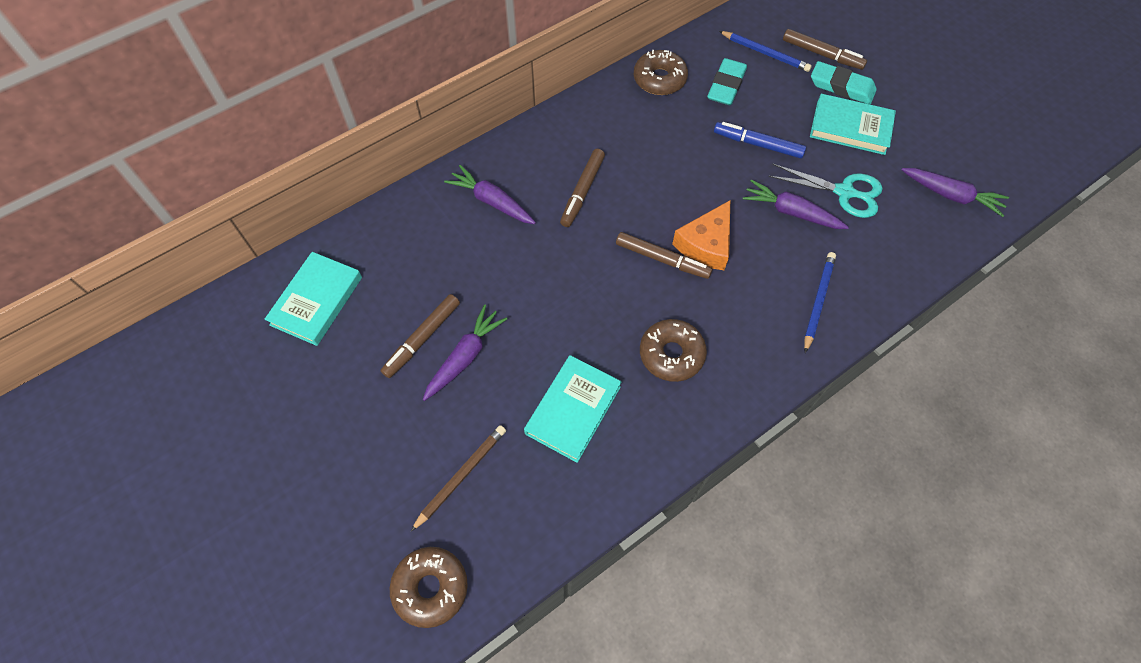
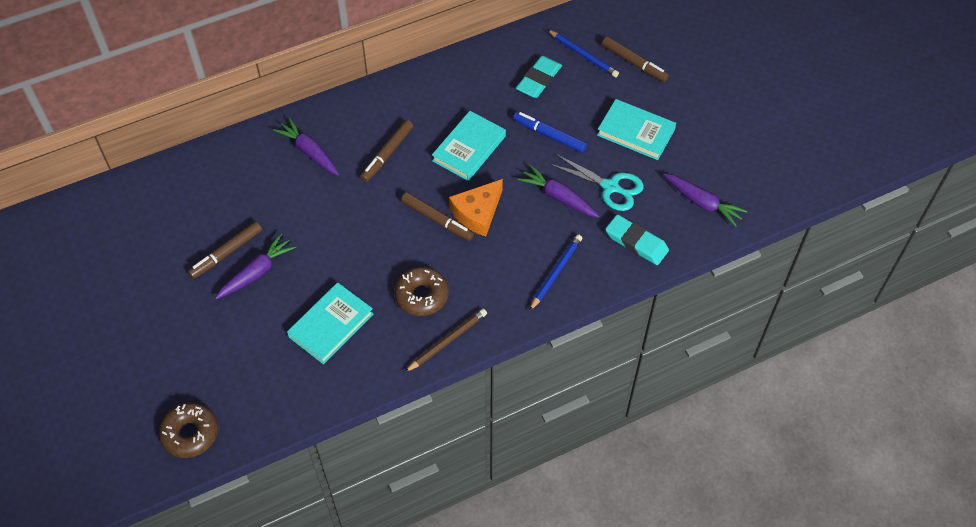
camera: 10 degrees right, 5 degrees down
turquoise book [265,252,362,346] -> turquoise book moved to [432,111,506,181]
brown pencil [410,425,506,532] -> brown pencil moved to [404,309,487,373]
brown donut [634,50,688,95] -> none
turquoise eraser [811,61,877,105] -> turquoise eraser moved to [605,214,669,265]

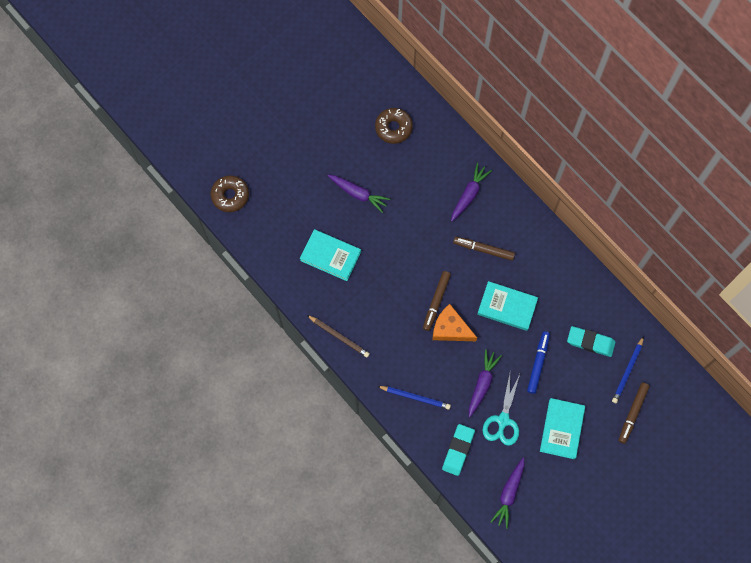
camera: 75 degrees right, 15 degrees up
brown marker [188,221,262,279] -> none
brown donut [394,267,449,316] -> brown donut moved to [375,108,413,144]

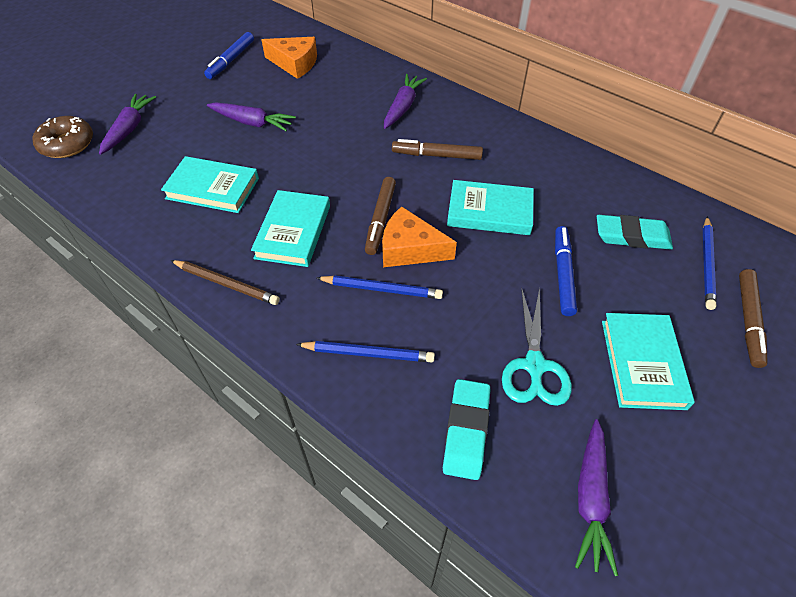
camera: 10 degrees left, 20 degrees down
brown donut [375,108,413,144] -> orange cheese [261,37,317,79]
purple carrot [469,349,502,417] -> purple carrot moved to [99,94,156,155]
none -> blue marker [204,32,254,79]
none -> turquoise book [251,190,330,267]
none -> blue pencil [316,275,443,299]

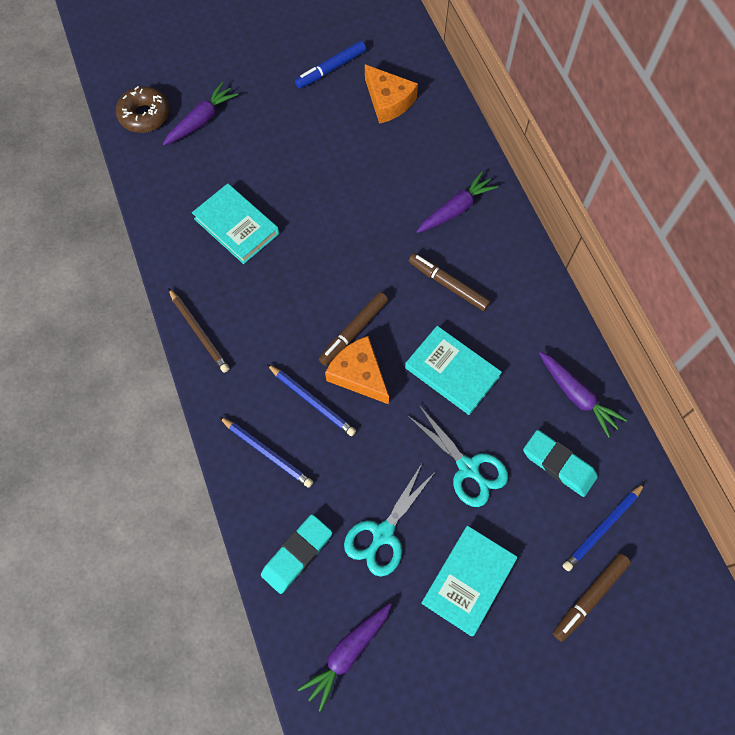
camera: 30 degrees right, 15 degrees up
purple carrot [207,102,296,131] -> purple carrot moved to [539,352,627,438]
turquoise book [251,190,330,267] -> none
blue marker [555,226,577,316] -> turquoise scissors [407,405,508,507]

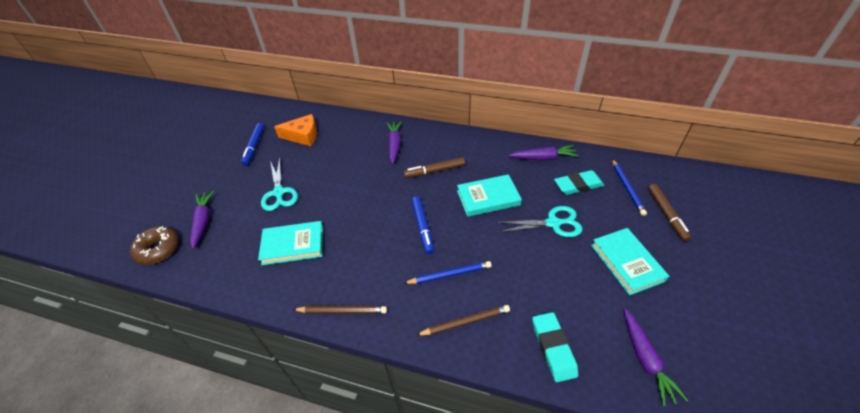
camera: 50 degrees left, 20 degrees down
blue pencil [219,417,313,488] -> brown pencil [417,305,510,336]
brown marker [319,292,388,366] -> blue marker [411,196,434,254]
orange cheese [325,336,389,404] -> none
turquoise scissors [344,462,437,577] -> turquoise scissors moved to [261,157,298,211]

